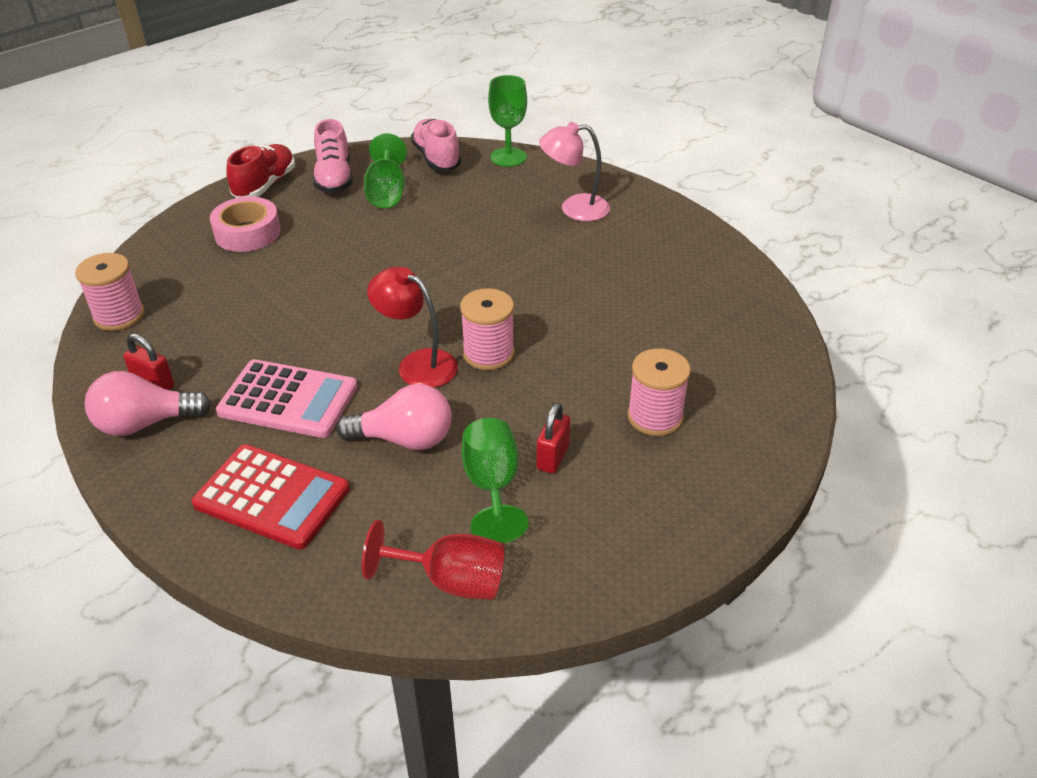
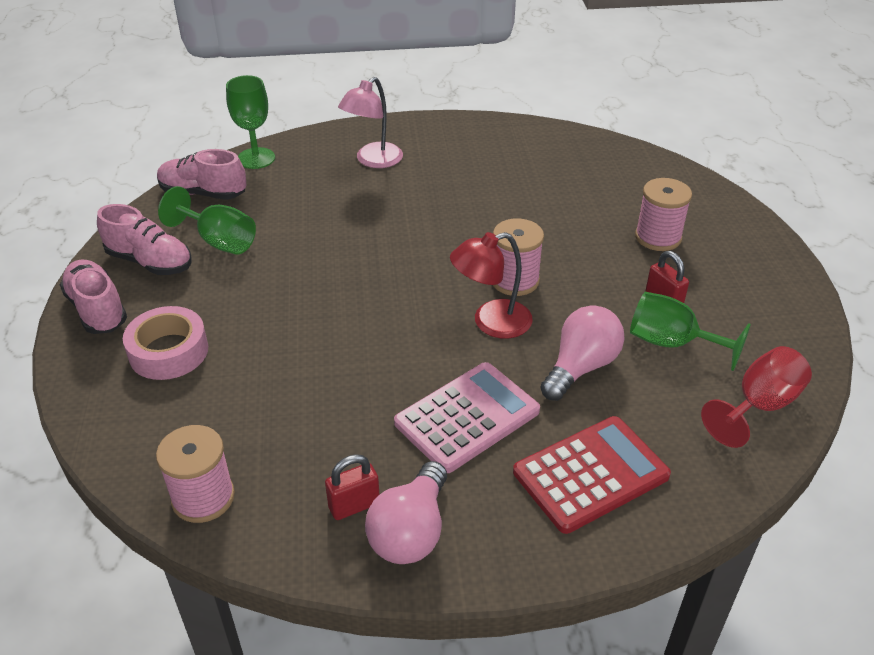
camera: 55 degrees left, 0 degrees up
red shoe [227,144,295,198] -> pink shoe [60,260,127,334]

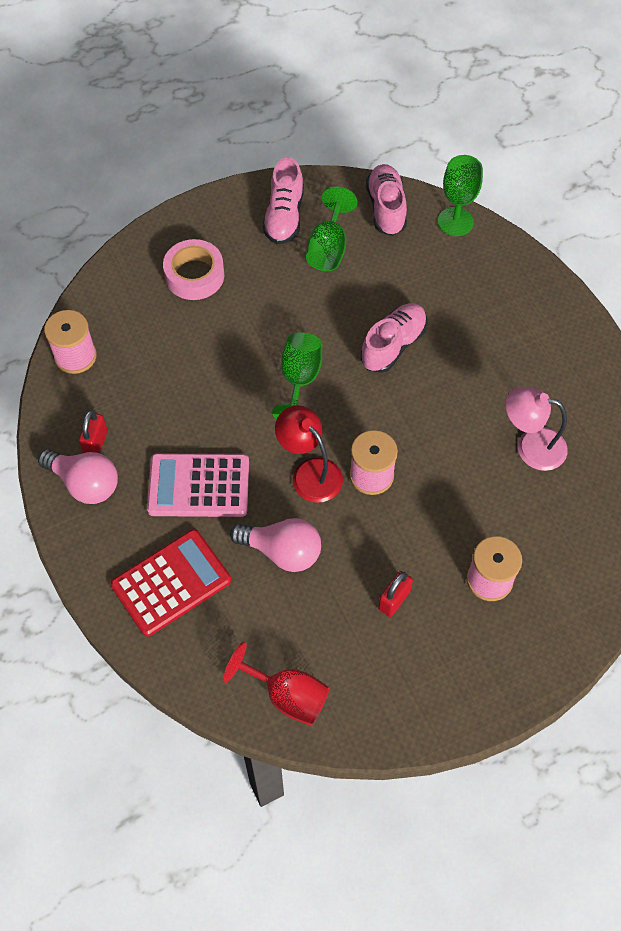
camera: 70 degrees right, 20 degrees up
pink shoe [60,260,127,334] -> pink shoe moved to [361,303,427,373]
red padlock [325,454,380,520] -> red padlock turned 60 degrees clockwise [79,410,108,453]
pink lamp [338,77,403,168] -> pink lamp moved to [506,387,568,471]
pink light bulb [365,461,447,564] -> pink light bulb turned 150 degrees counterclockwise [38,449,118,504]
pink calculator [394,362,540,473] -> pink calculator turned 150 degrees clockwise [147,453,249,517]
red calculator [513,416,671,534] -> red calculator turned 75 degrees counterclockwise [111,529,231,637]
green goblet [630,292,751,371] -> green goblet moved to [272,332,322,419]

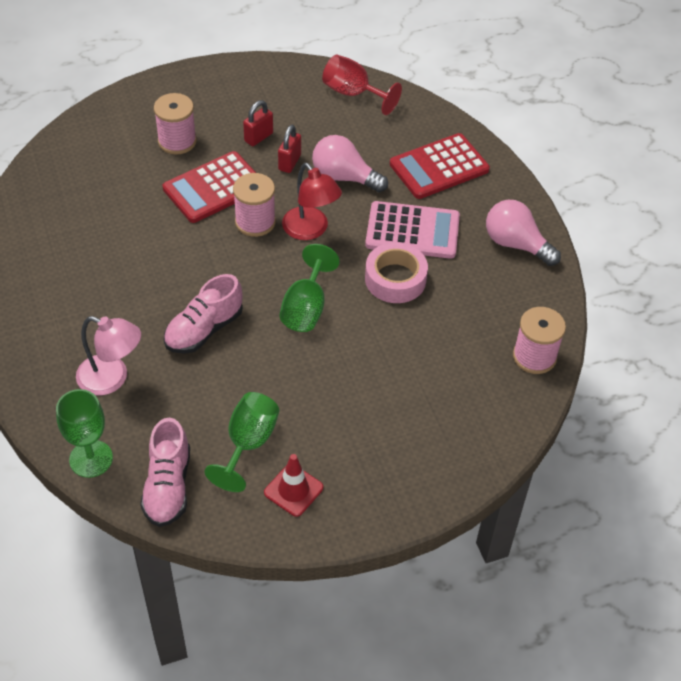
camera: 175 degrees left, 10 degrees down
red padlock [79,410,108,453] -> red padlock moved to [278,125,301,173]
pink tape [163,239,224,300] -> pink tape moved to [365,242,428,303]
pink shoe [262,157,304,245] -> red traffic cone [264,454,323,517]
pink lamp [506,387,568,471] -> pink lamp moved to [76,316,141,395]
none -> red calculator [162,151,256,223]

